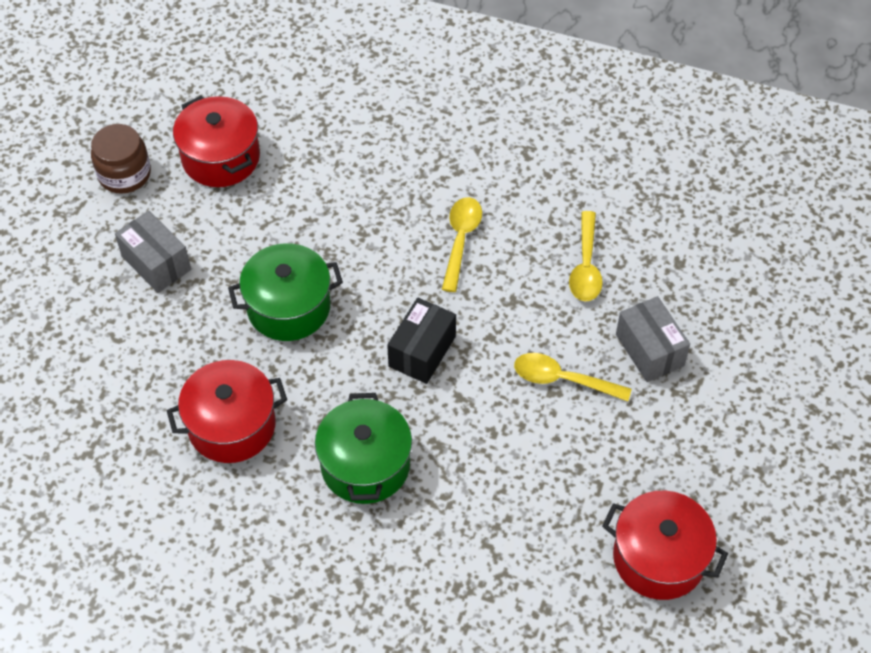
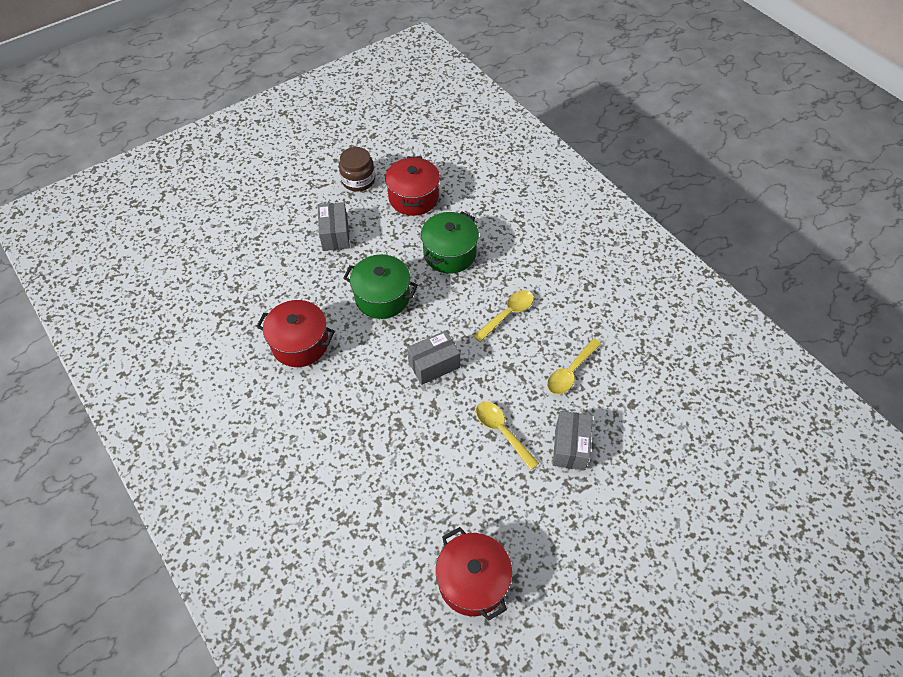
camera: 35 degrees right, 0 degrees up
green pot [315,393,412,504] -> green pot moved to [421,211,479,274]
black box [387,298,456,384] -> grey box [407,330,460,385]

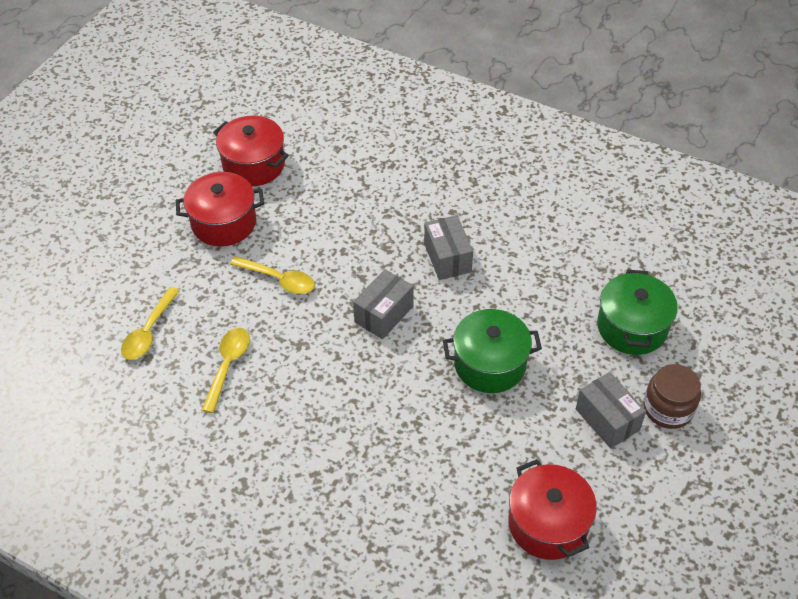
camera: 155 degrees right, 5 degrees down
red pot [256,300,335,367] -> red pot moved to [176,172,264,247]
brown jar [339,147,375,192] -> brown jar moved to [643,364,701,429]
green pot [421,211,479,274] -> green pot moved to [597,269,678,355]
yellow spoon [473,290,534,342] -> yellow spoon moved to [121,287,180,360]
grey box [553,411,593,470] -> grey box moved to [424,215,473,280]

